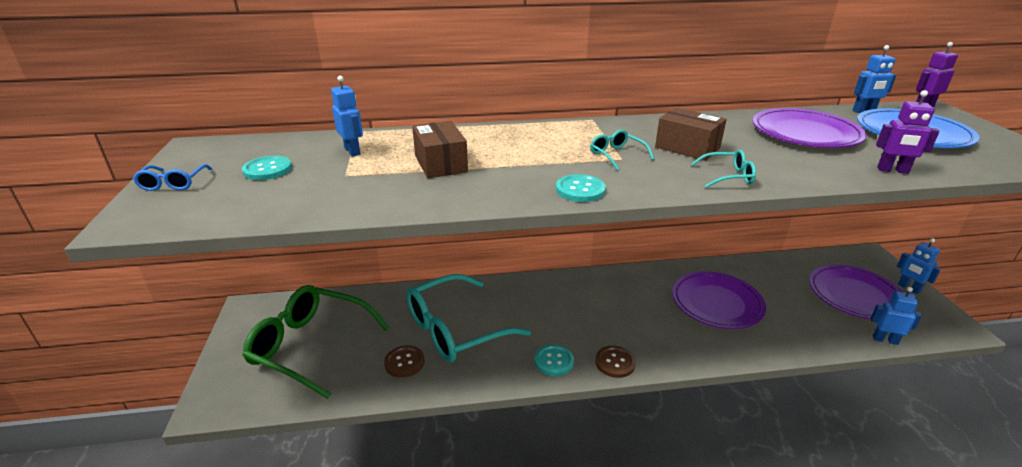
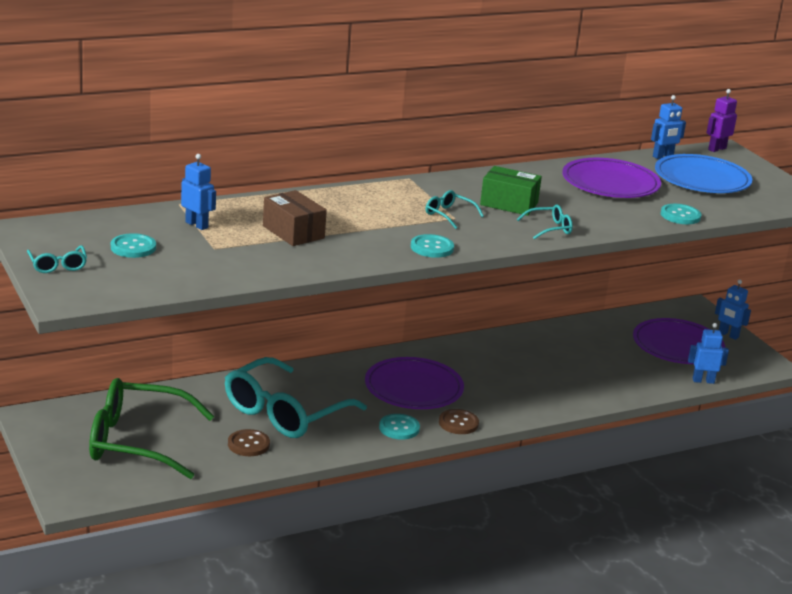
camera: 20 degrees left, 5 degrees down
blue glasses [132,164,212,191] -> turquoise glasses [27,245,87,273]
brown box [655,107,727,161] -> green box [480,166,542,216]
purple plate [672,271,766,329] -> purple plate moved to [365,357,464,409]
purple robot [876,90,940,174] -> turquoise button [661,204,701,224]

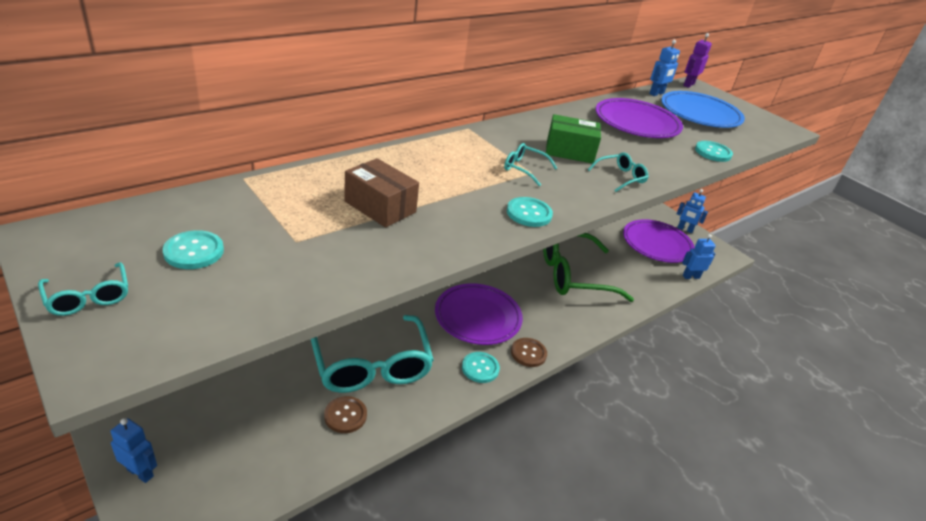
camera: 15 degrees left, 10 degrees up
green glasses [89,378,214,479] -> green glasses moved to [543,233,634,302]
blue robot [181,154,216,230] -> blue robot moved to [111,418,157,483]
turquoise glasses [225,357,367,438] -> turquoise glasses turned 45 degrees counterclockwise [311,315,434,393]

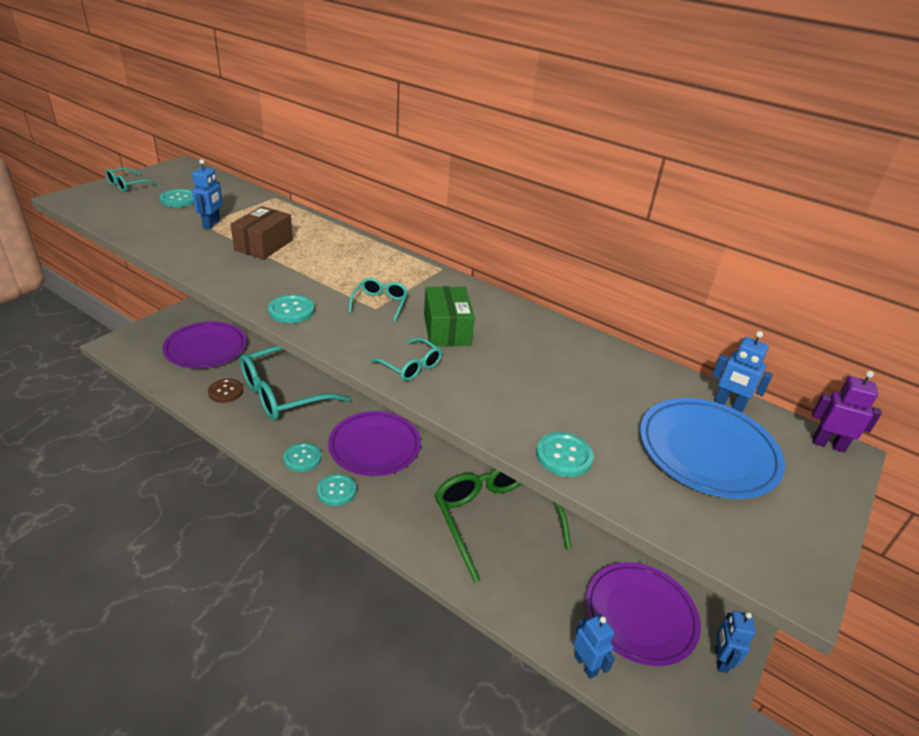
camera: 75 degrees right, 0 degrees up
blue robot [111,418,157,483] -> blue robot moved to [192,159,223,229]
brown button [511,338,547,367] -> turquoise button [317,474,356,506]
purple plate [595,98,683,138] -> purple plate moved to [163,321,247,368]

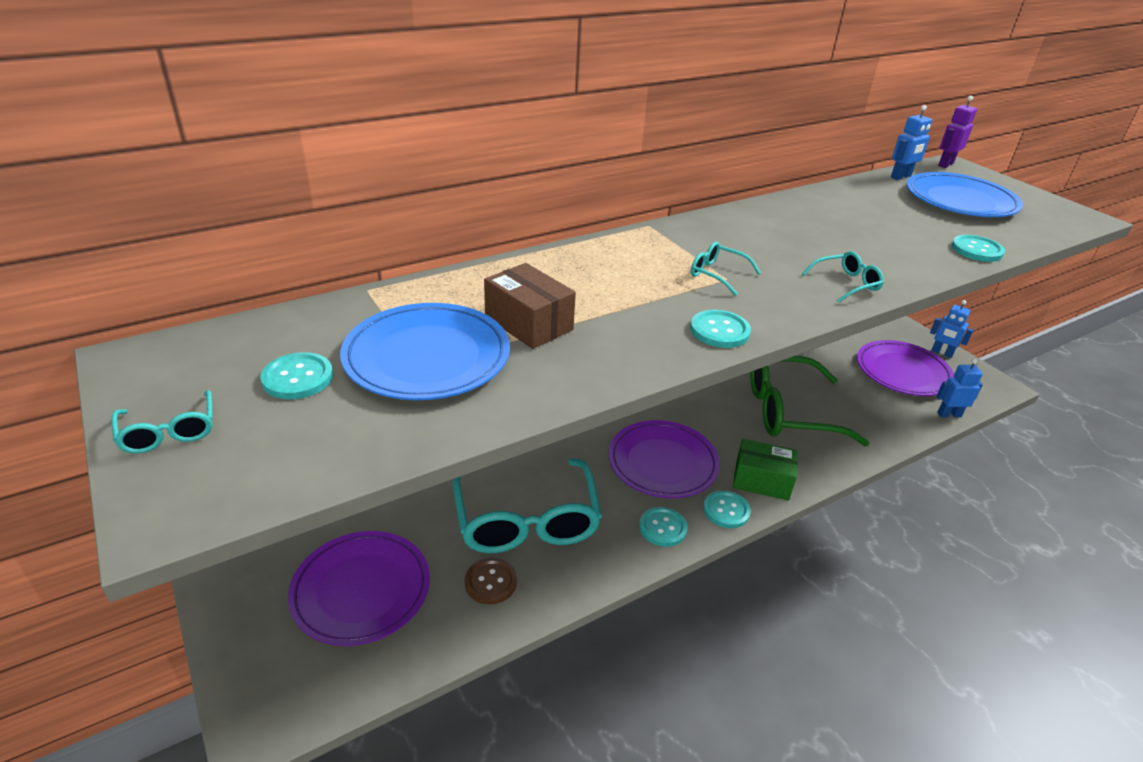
camera: 65 degrees left, 0 degrees up
blue robot [192,159,223,229] -> blue plate [340,303,510,400]
green box [424,286,475,346] -> green box moved to [733,439,798,501]

